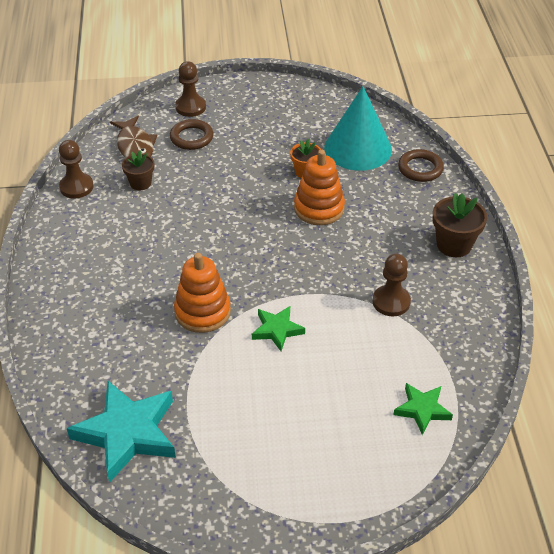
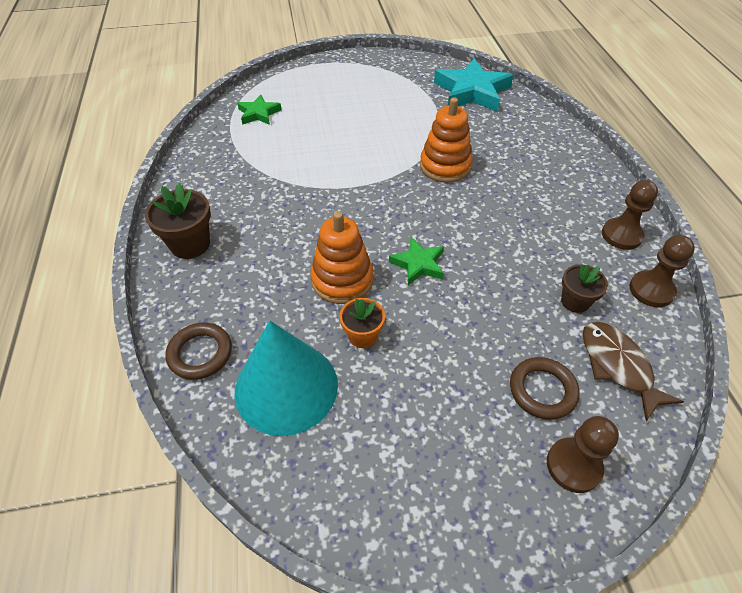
camera: 175 degrees right, 5 degrees up
green star [252,306,305,351] -> green star moved to [389,237,444,285]
brown pawn [373,254,411,316] -> brown pawn moved to [602,180,658,250]

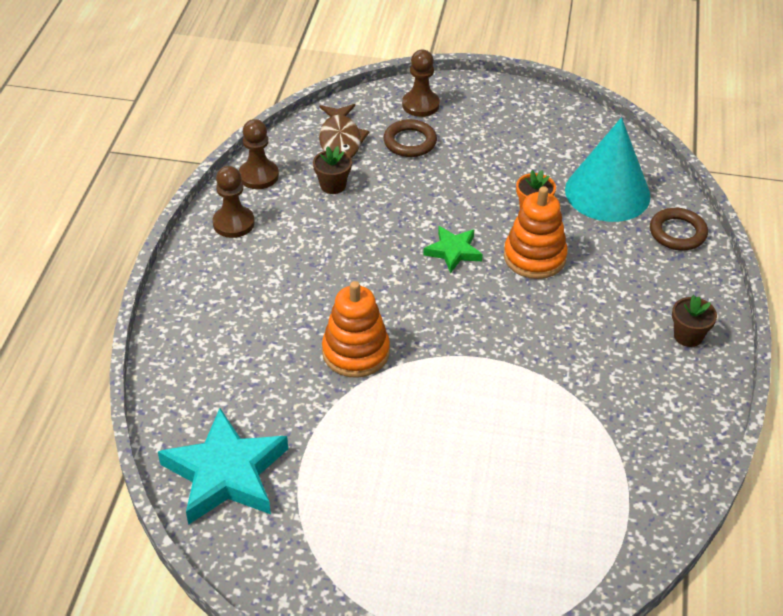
camera: 160 degrees left, 5 degrees down
brown flower pot [145,182,211,259] -> brown flower pot [672,295,717,347], size x0.65
green star [237,95,282,125] -> none

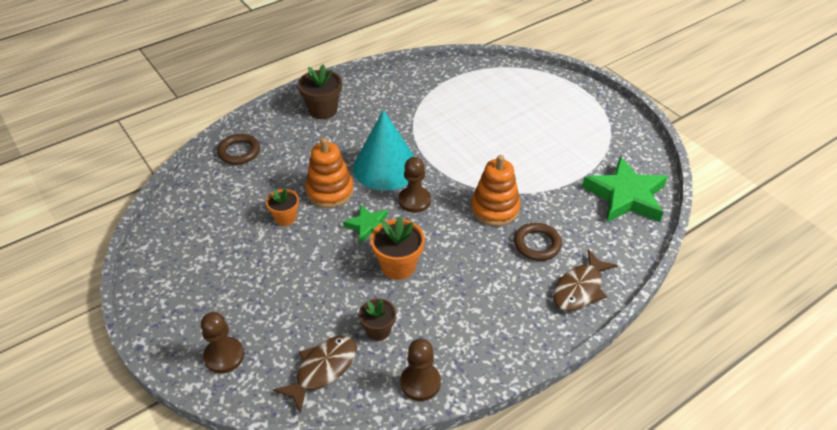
camera: 135 degrees left, 0 degrees up
turquoise star [158,408,288,525] -> green star [582,156,668,222]
brown pawn [213,166,255,238] -> brown pawn moved to [398,157,431,213]
brown ring [384,119,437,157] -> brown ring moved to [514,223,562,261]
turquoise cone [565,117,651,222] -> turquoise cone moved to [353,110,415,191]
brown flower pot [672,295,717,347] -> brown flower pot [298,64,342,119], size x1.54
none -> orange flower pot [370,217,425,280]
none -> brown fish [553,249,618,311]

